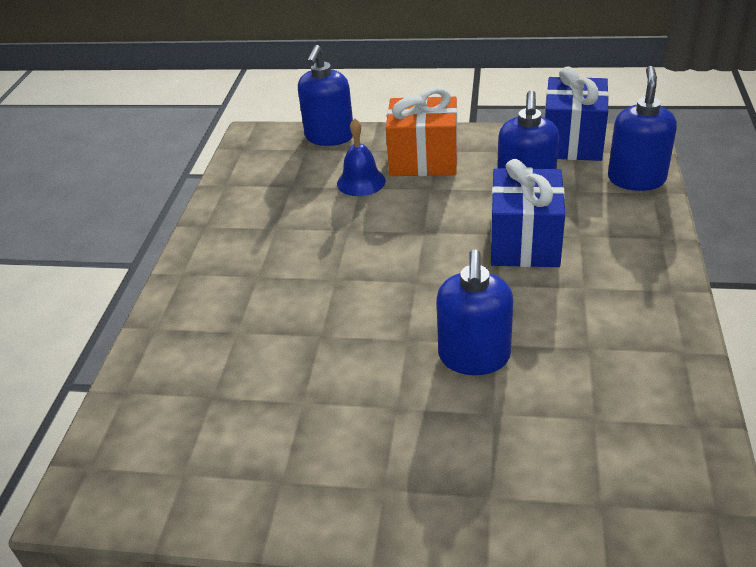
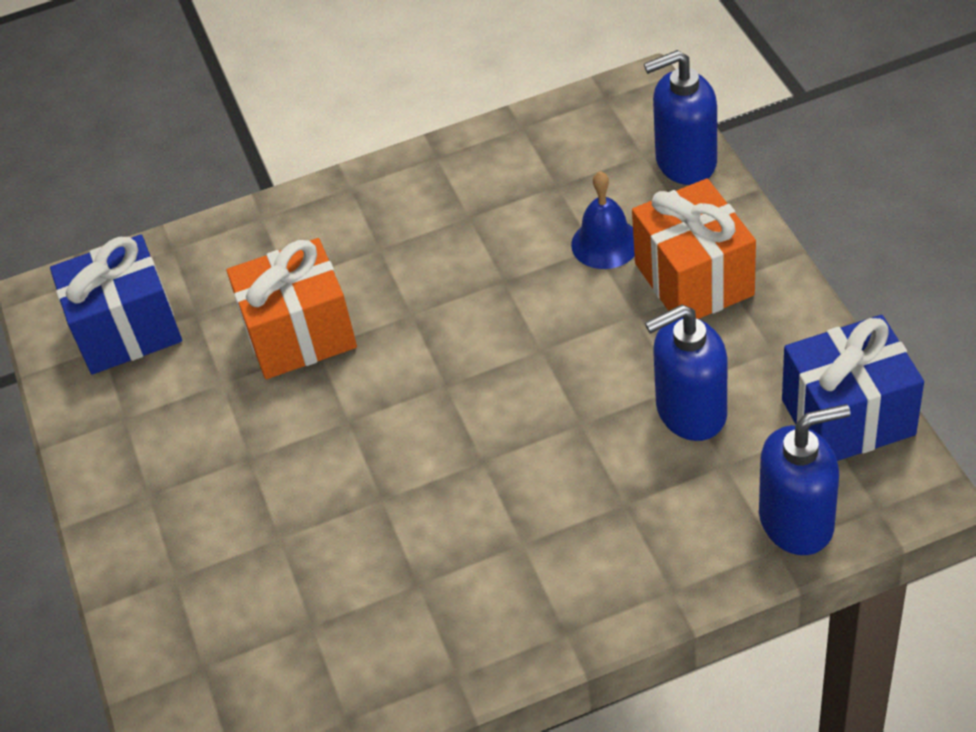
camera: 65 degrees right, 10 degrees up
blue soap dispenser [436,250,513,375] -> none
blue gift [491,159,565,267] -> blue gift moved to [50,234,182,375]
none -> orange gift [227,238,357,379]

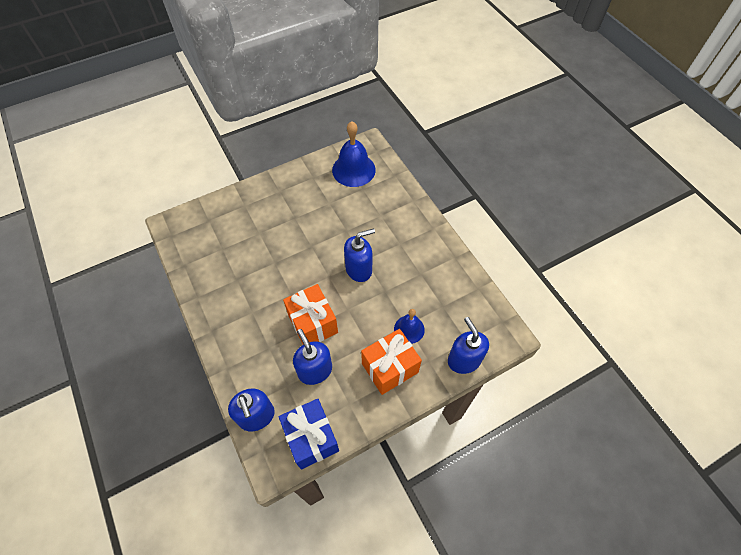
camera: 75 degrees right, 10 degrees up
blue gift [50,234,182,375] -> blue bell [332,121,376,187]
orange gift [227,238,357,379] -> orange gift moved to [283,284,338,345]
none -> blue soap dispenser [344,228,375,282]

